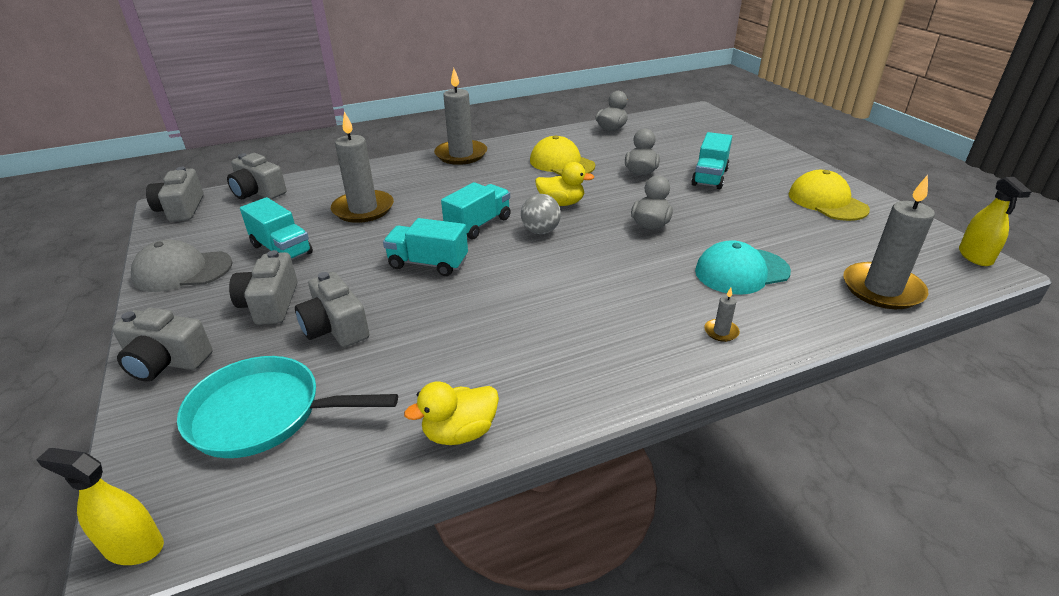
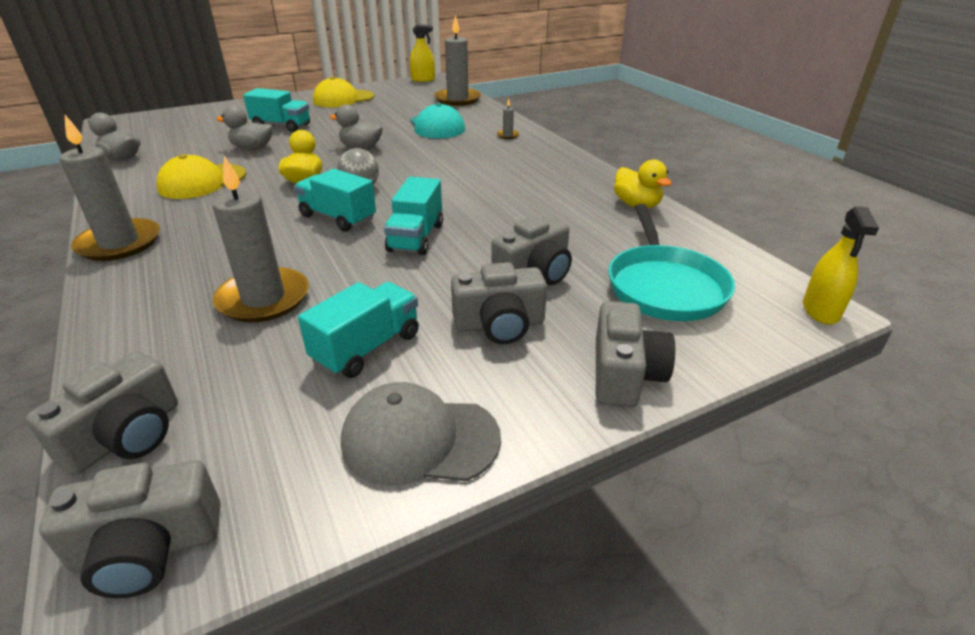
camera: 95 degrees left, 0 degrees up
grey cap [131,240,233,292] -> grey cap turned 105 degrees clockwise [341,382,501,486]

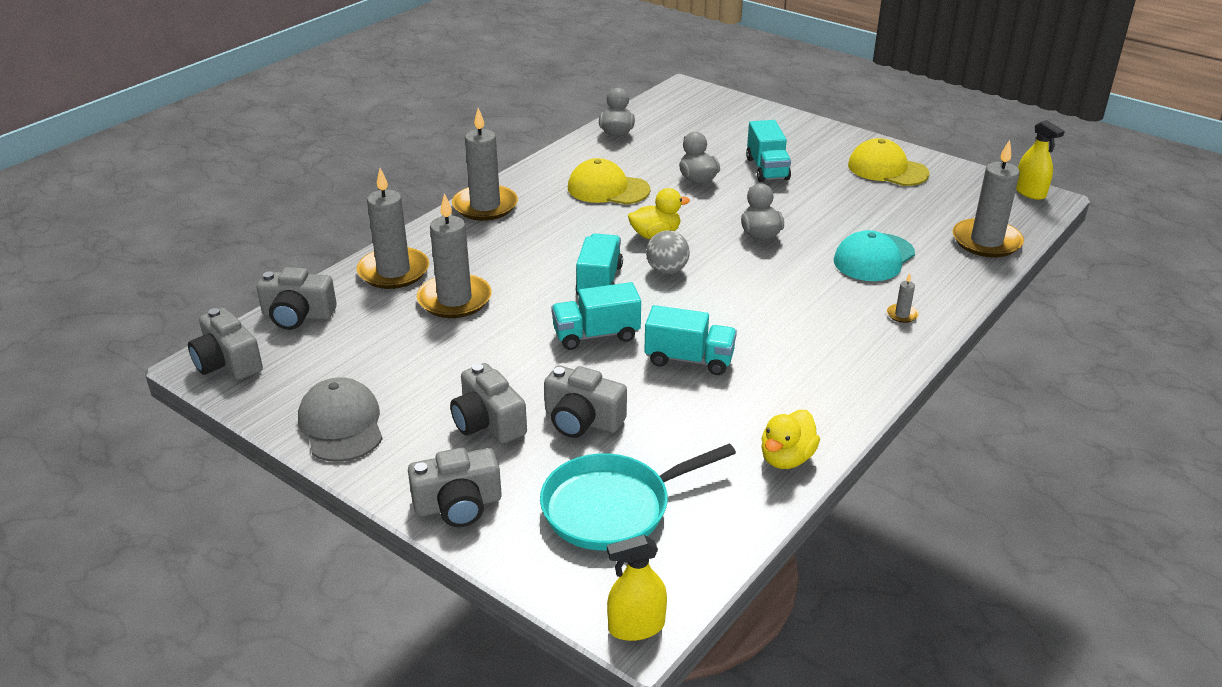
camera: 65 degrees right, 0 degrees up
turquoise truck [298,282,419,378] -> turquoise truck moved to [644,305,737,375]
none -> grey candle [357,168,429,289]

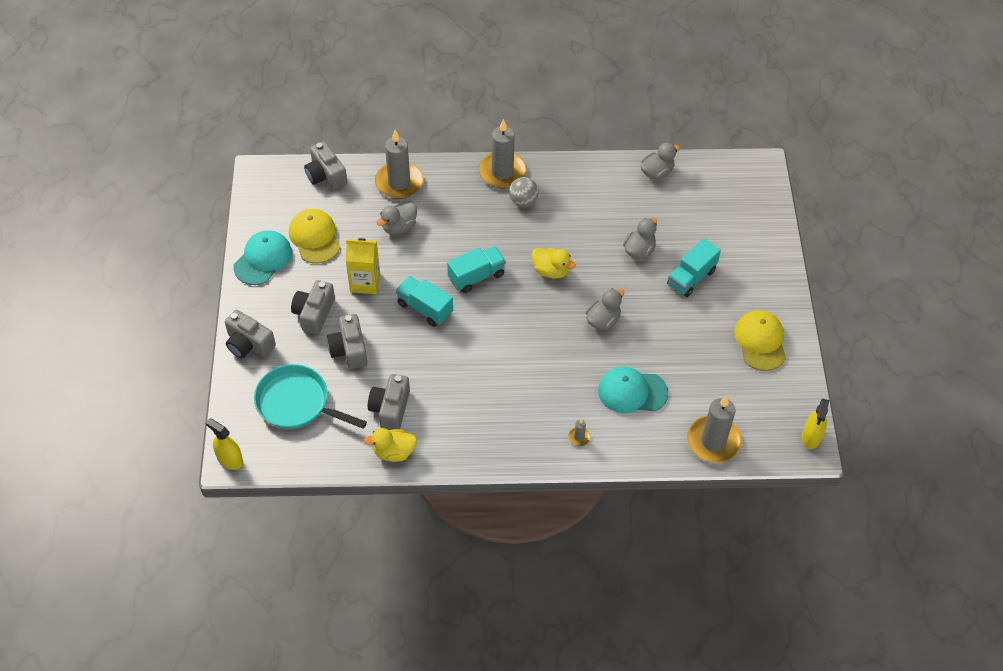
camera: 50 degrees right, 20 degrees up
grey camera [188,308,263,380] -> grey camera moved to [368,374,410,430]
grey cap [298,377,383,462] -> turquoise cap [233,230,292,285]
grey candle [417,193,492,318] -> grey duck [376,203,417,234]
yellow cap [568,158,650,205] -> yellow cap moved to [289,209,340,264]
turquoise truck [644,305,737,375] -> none
grey ball [646,230,690,274] -> grey ball moved to [509,177,539,207]
none -> yellow carton [346,238,380,294]

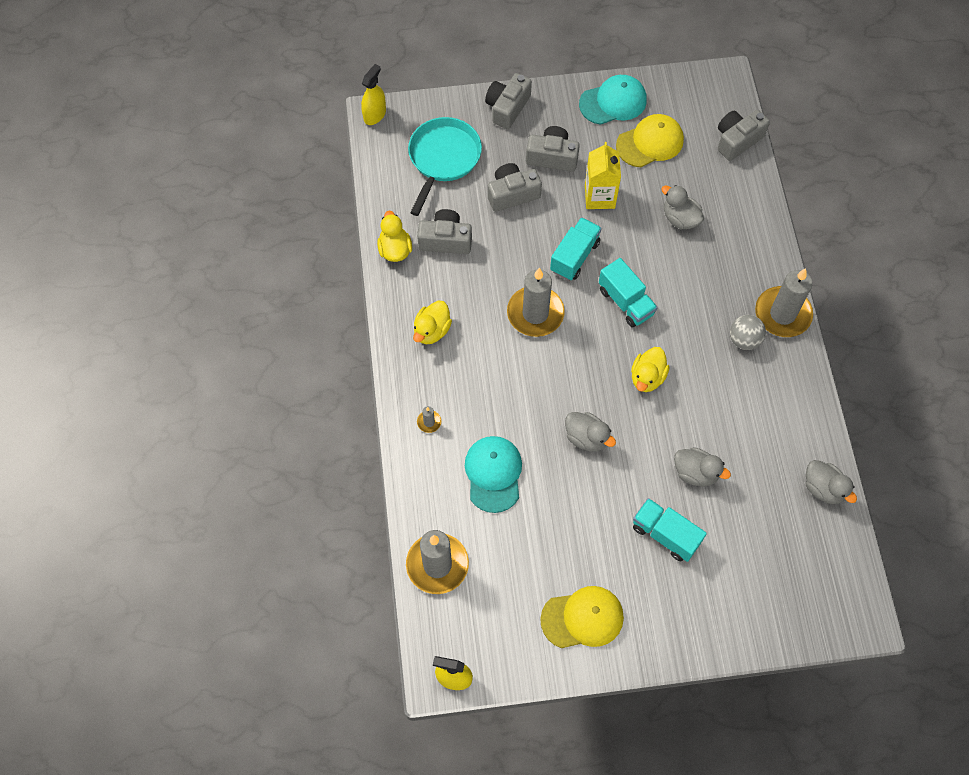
camera: 85 degrees right, 10 degrees up
turquoise cap [233,230,292,285] -> turquoise cap turned 45 degrees counterclockwise [579,75,647,125]
grey candle [375,130,423,199] -> grey candle moved to [507,268,565,337]
none -> yellow duck [413,301,452,344]

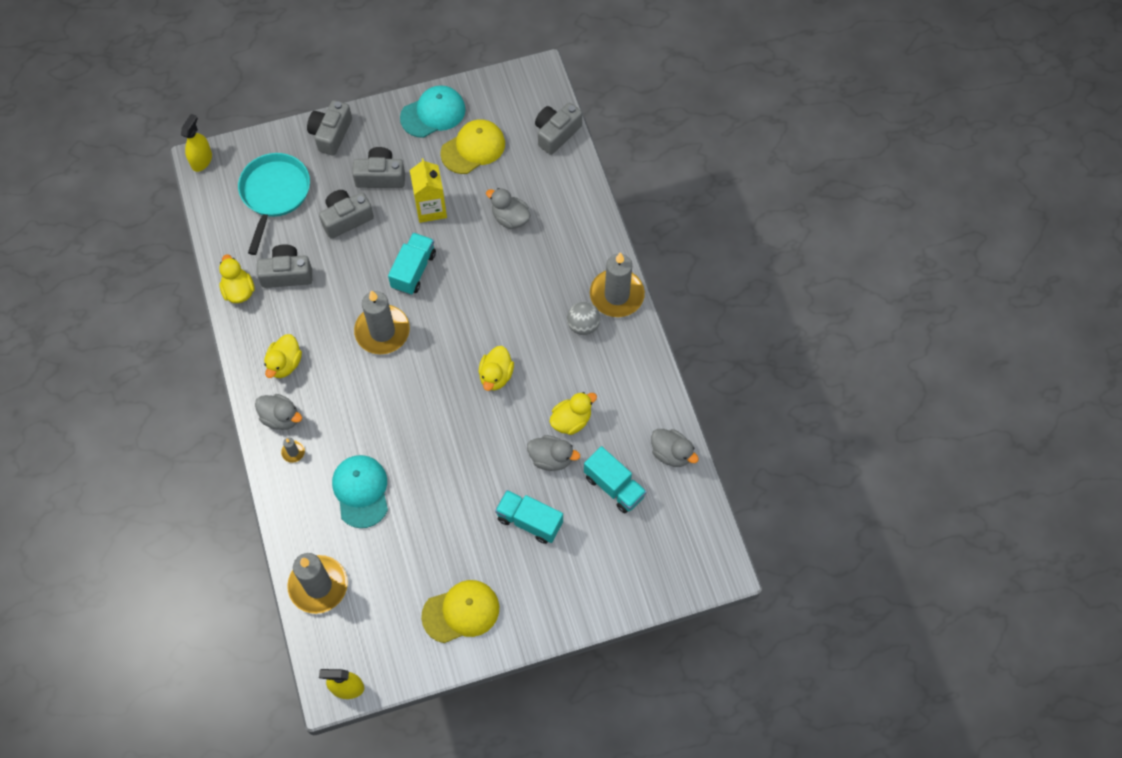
camera: 10 degrees left, 0 degrees up
grey duck [565,412,616,452] -> grey duck moved to [255,394,302,430]
turquoise truck [599,258,658,327] -> turquoise truck moved to [584,446,647,513]
none -> yellow duck [549,392,597,435]

